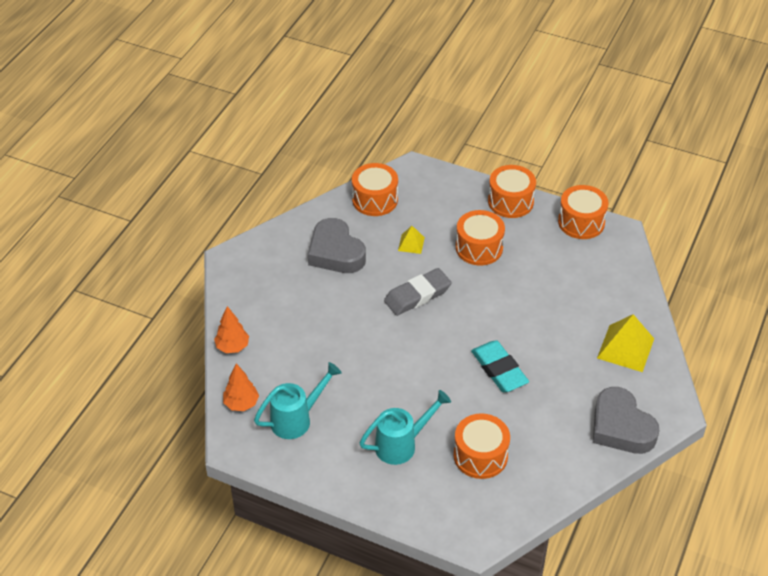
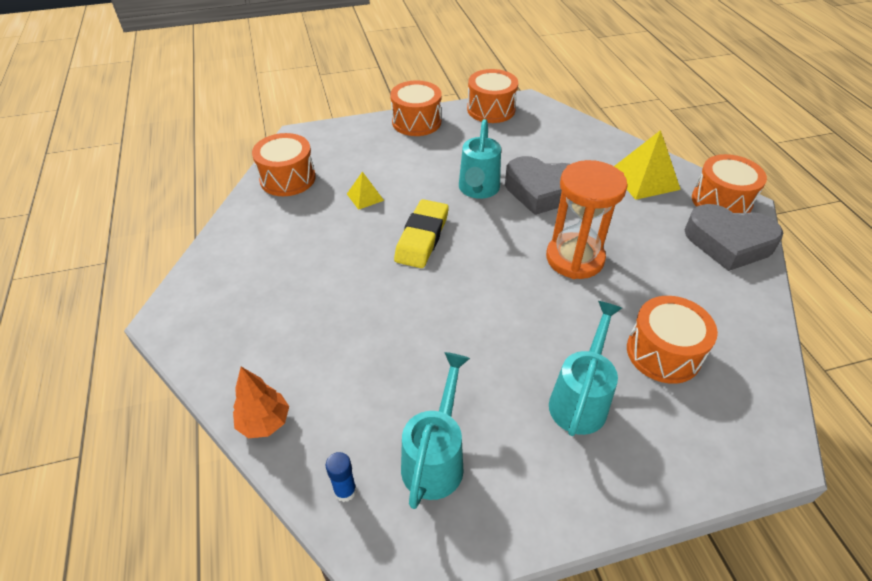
camera: 40 degrees left, 0 degrees up
orange tree [223,364,259,411] -> blue glue stick [326,452,356,502]
grey heart [308,218,366,273] -> grey heart moved to [505,156,570,215]
grey eraser [384,268,451,316] -> yellow eraser [394,199,449,268]
orange drum [456,210,505,265] -> orange drum moved to [692,154,767,213]
turquoise eraser [471,340,529,392] -> orange hourglass [546,160,628,279]
none -> turquoise watering can [459,119,501,199]

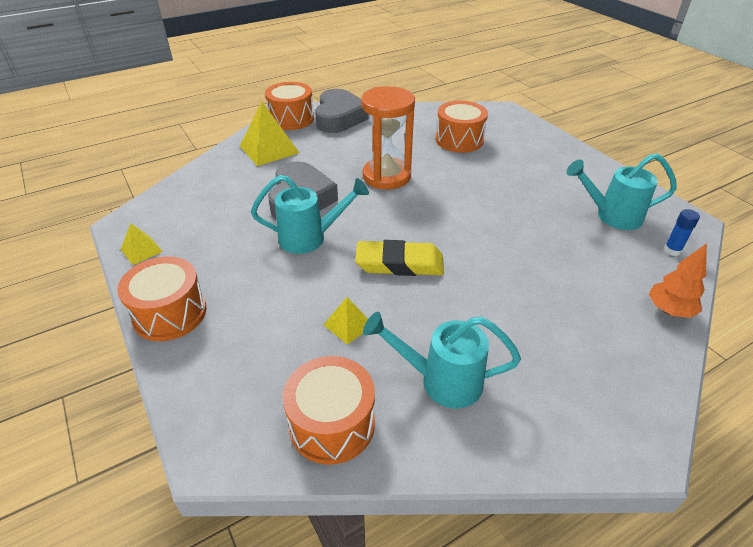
camera: 105 degrees left, 5 degrees down
orange drum [467,69,518,123] -> yellow pyramid [121,223,163,265]
turquoise watering can [549,301,622,436] -> turquoise watering can moved to [363,312,521,408]

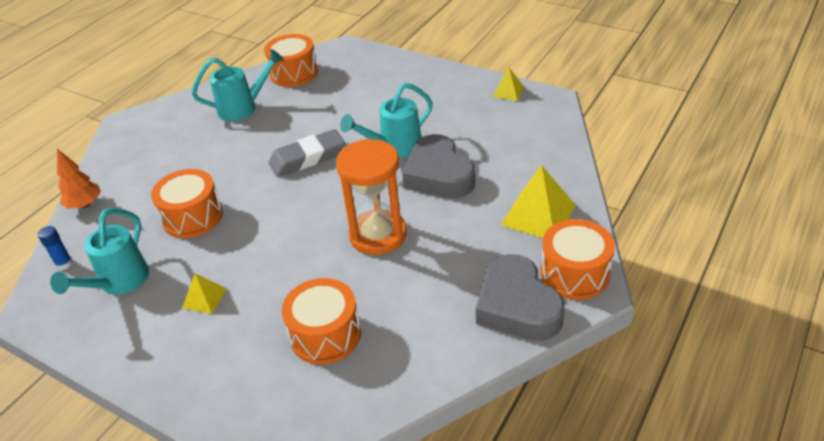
camera: 155 degrees right, 0 degrees up
orange drum [117,256,206,341] -> orange drum moved to [151,169,223,238]
yellow pyramid [323,297,368,345] -> yellow pyramid moved to [182,273,227,314]
yellow eraser [355,240,444,276] -> grey eraser [268,129,345,177]
turquoise watering can [566,153,677,230] -> turquoise watering can turned 135 degrees clockwise [50,208,149,295]

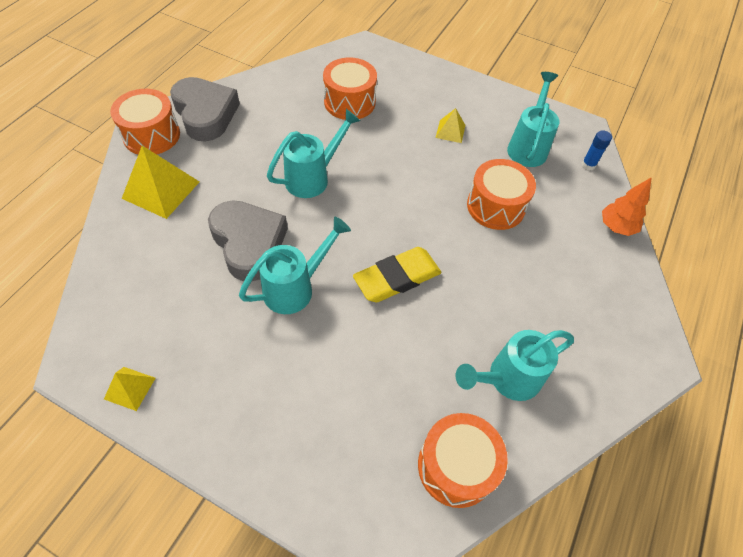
camera: 170 degrees right, 15 degrees up
grey eraser [268,129,345,177] -> yellow eraser [353,247,441,302]
orange hourglass [336,139,407,255] -> turquoise watering can [267,109,361,198]

